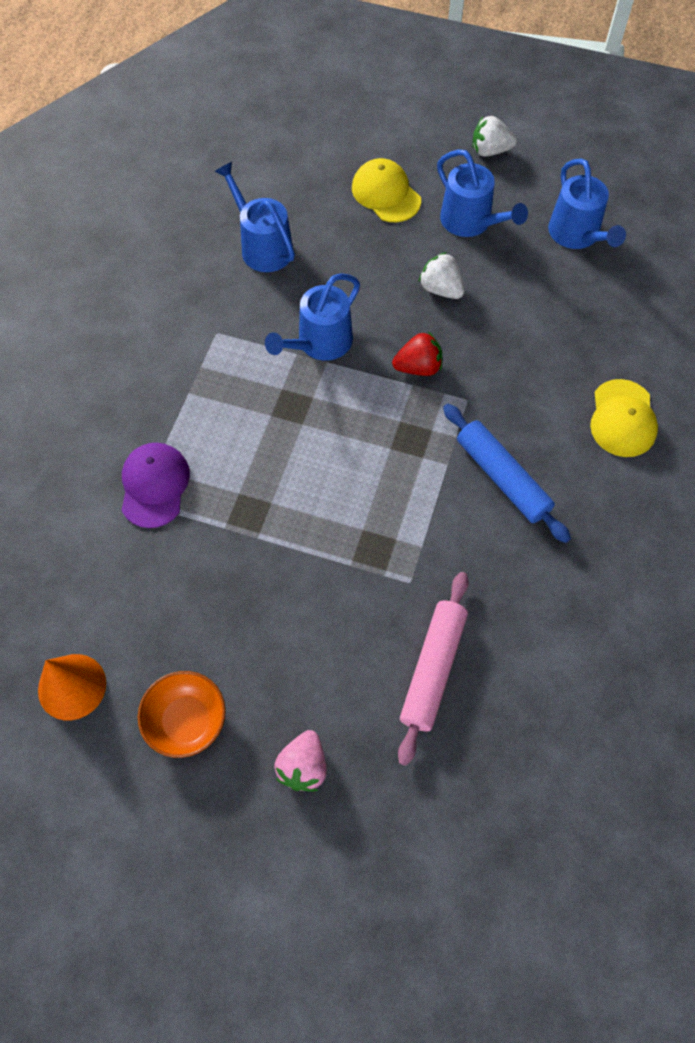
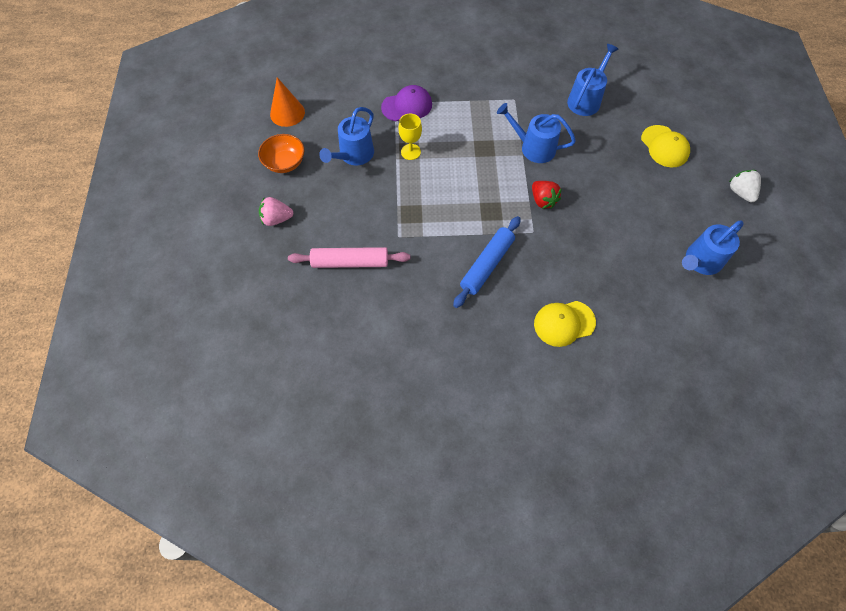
camera: 70 degrees right, 0 degrees up
yellow cap [352,158,421,222] -> yellow cap turned 120 degrees clockwise [641,125,690,167]
white strawberry [418,252,464,299] -> none
blue watering can [437,149,528,237] -> blue watering can moved to [319,107,374,165]
none -> yellow goblet [398,113,422,160]

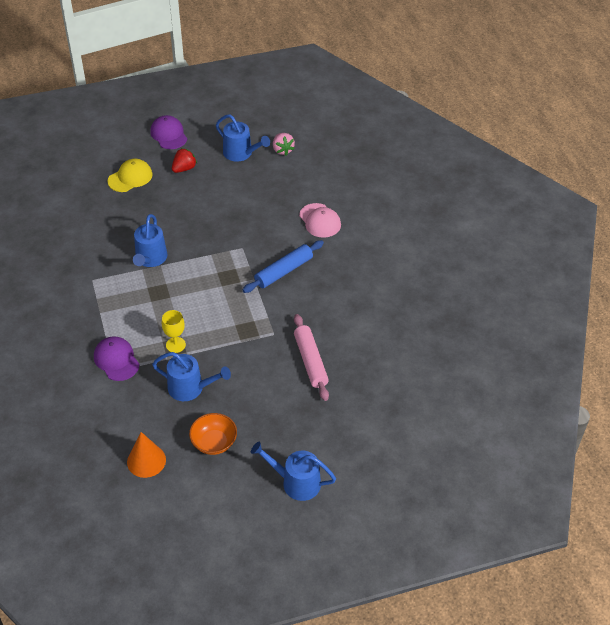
camera: 105 degrees left, 15 degrees down
pink strawberry [259,197,294,226] -> pink strawberry moved to [273,133,295,155]
blue rolling pin [453,216,521,308] -> blue rolling pin turned 60 degrees counterclockwise [243,240,324,293]
red strawberry [532,181,562,209] -> red strawberry moved to [172,148,197,173]
yellow cap [534,301,596,347] -> pink cap [299,203,341,238]
blue watering can [567,44,619,116] -> blue watering can moved to [251,442,336,501]
white strawberry [729,170,761,203] -> purple cap [150,115,187,149]

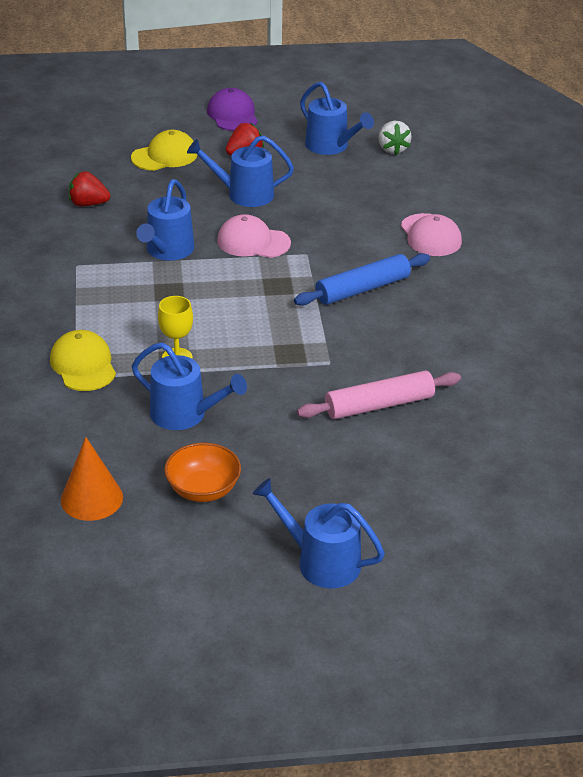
camera: 10 degrees right, 10 degrees down
purple cap [94,336,140,381] -> yellow cap [50,330,116,391]
pink strawberry [273,133,295,155] -> white strawberry [379,121,412,155]
pink rolling pin [294,314,329,401] -> pink rolling pin turned 75 degrees clockwise [297,371,461,419]
none -> red strawberry [69,171,110,206]
none -> blue watering can [187,136,294,207]
none -> pink cap [217,214,291,258]

